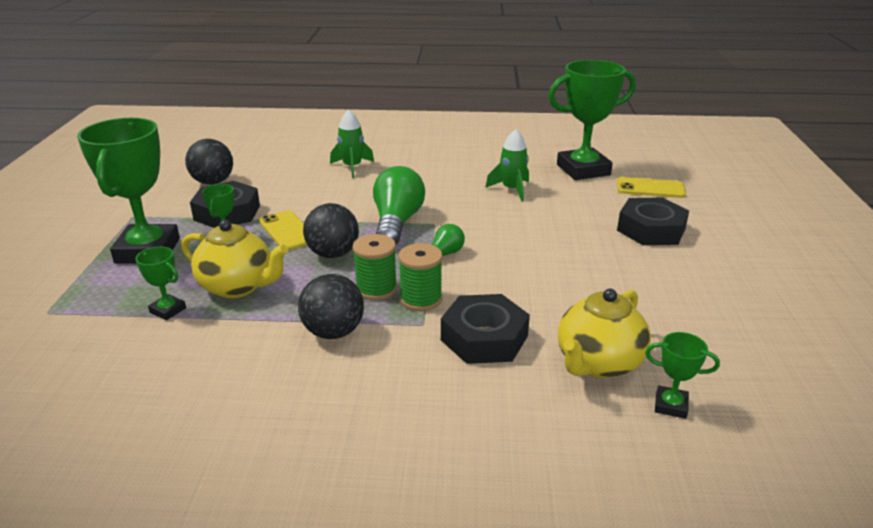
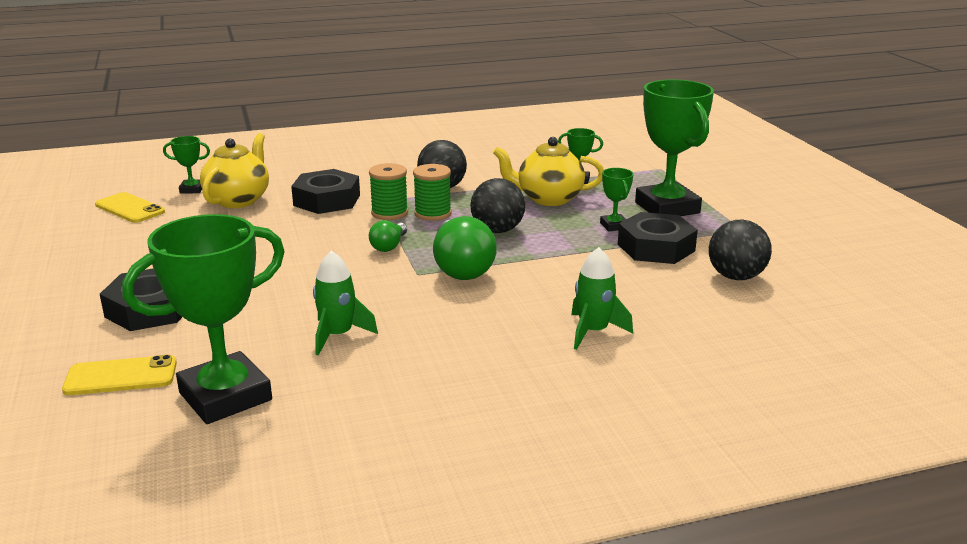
camera: 160 degrees right, 5 degrees down
yellow phone [259,210,307,251] -> yellow phone moved to [95,192,165,223]

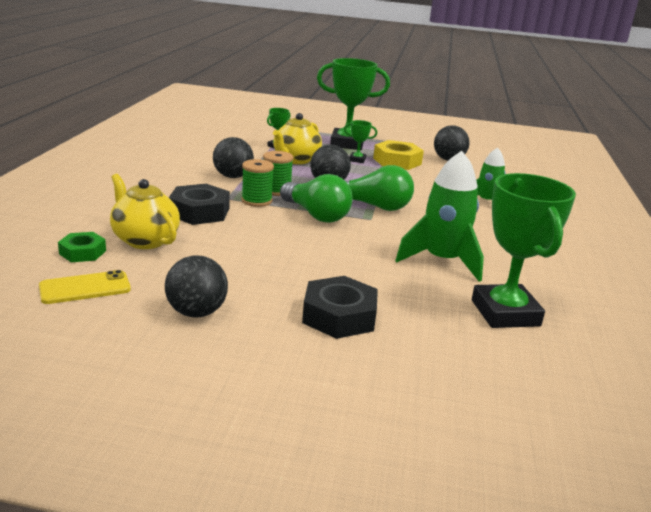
camera: 65 degrees left, 0 degrees up
yellow phone [62,355,177,395] -> none
green trophy [163,136,210,194] -> green nut [58,232,106,262]
green rocket [313,250,378,355] -> green rocket [395,151,484,282], size x1.64
green light bulb [369,220,407,252] -> green light bulb [280,174,353,223], size x1.90
black nut [618,212,698,264] -> yellow nut [373,140,424,170]
none -> black ball [165,255,228,318]

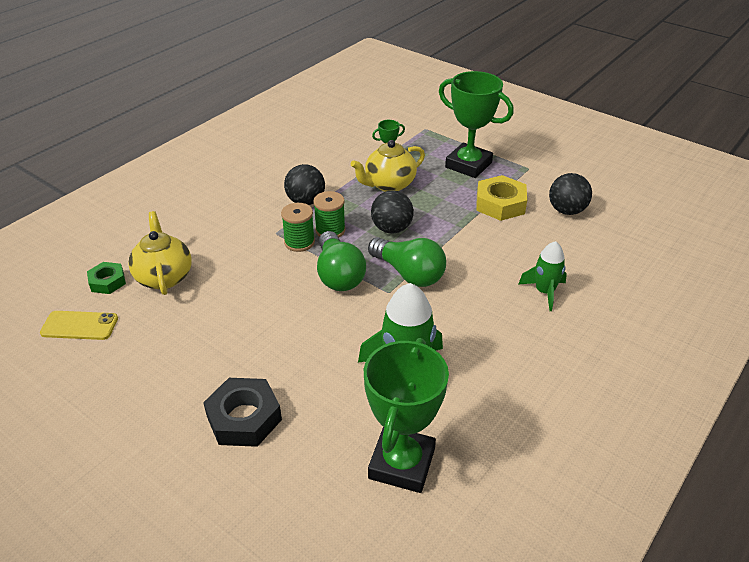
camera: 30 degrees right, 15 degrees up
black ball [165,255,228,318] -> none
black nut [169,184,230,225] -> none
green trophy [344,120,377,163] -> none

